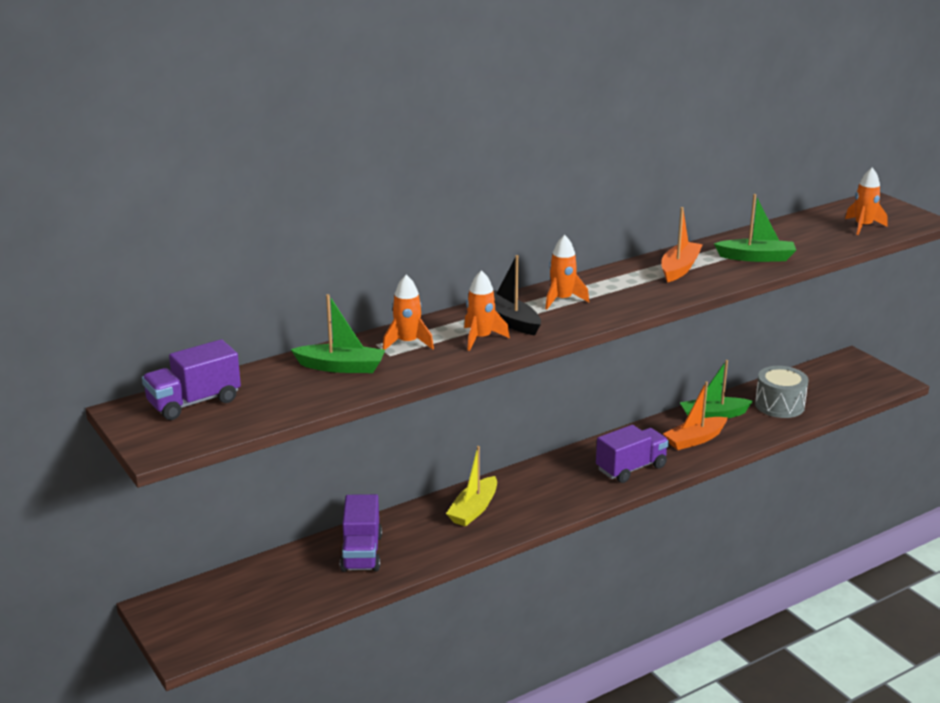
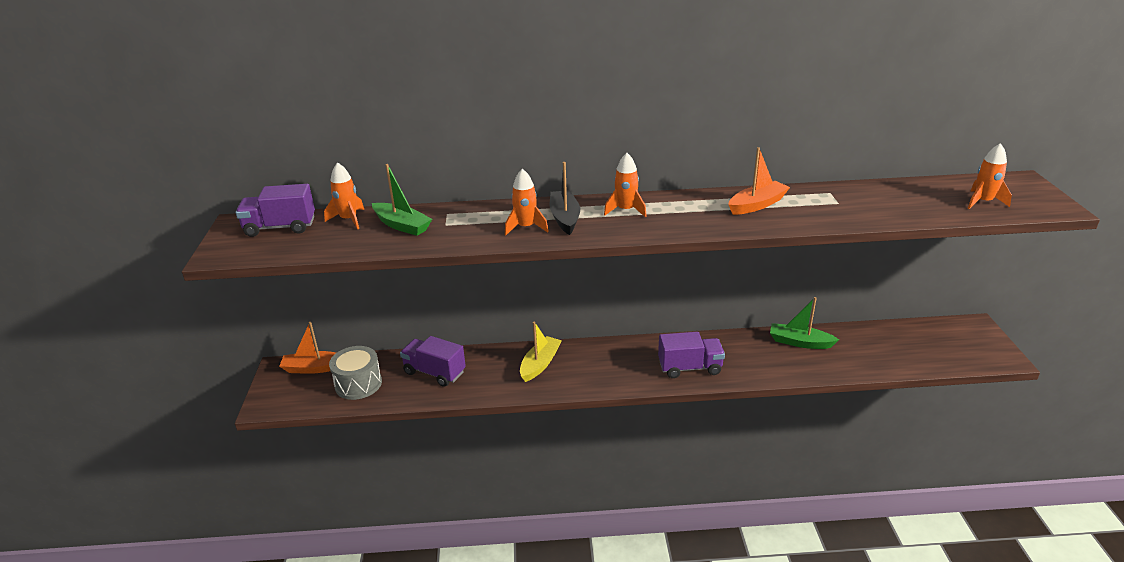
camera: 30 degrees right, 5 degrees up
purple truck [340,494,382,572] -> purple truck turned 90 degrees clockwise [400,336,466,387]
orange rocket [383,275,434,350] -> orange rocket moved to [324,162,364,229]
yellow boat [446,446,497,527] -> yellow boat turned 150 degrees clockwise [520,321,562,382]
orange boat [663,381,728,450] -> orange boat moved to [279,322,336,374]
green boat [714,194,796,262] -> none
grey drum [755,366,809,418] -> grey drum moved to [329,346,382,400]

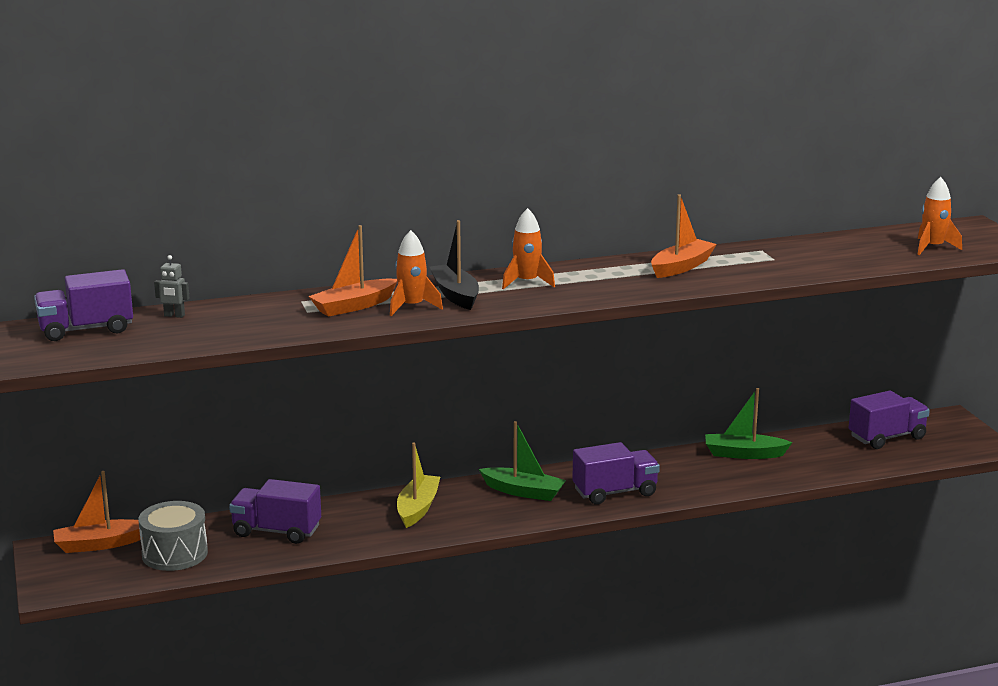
camera: 15 degrees left, 10 degrees down
orange rocket [324,162,364,229] -> grey robot [154,255,189,318]
green boat [372,164,432,236] -> green boat moved to [479,421,566,501]
none -> orange boat [308,225,397,317]
none -> purple truck [849,391,930,449]

